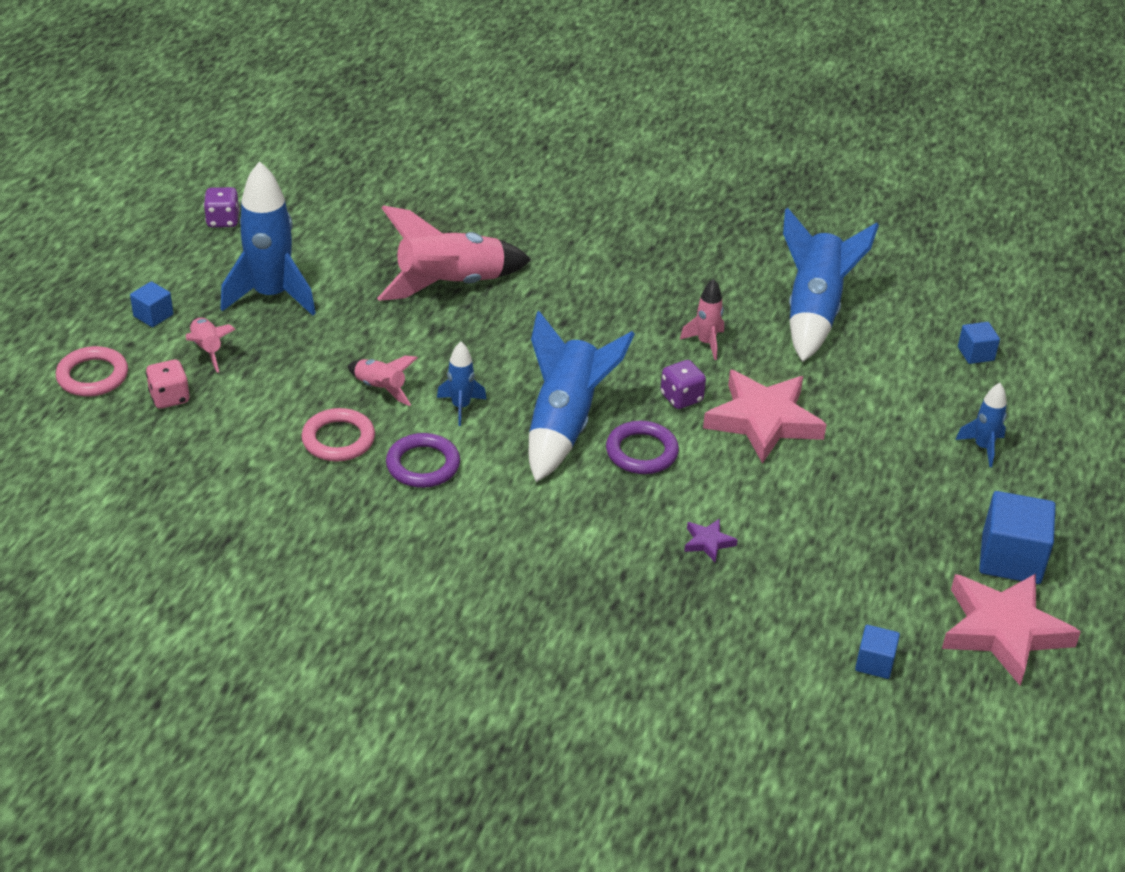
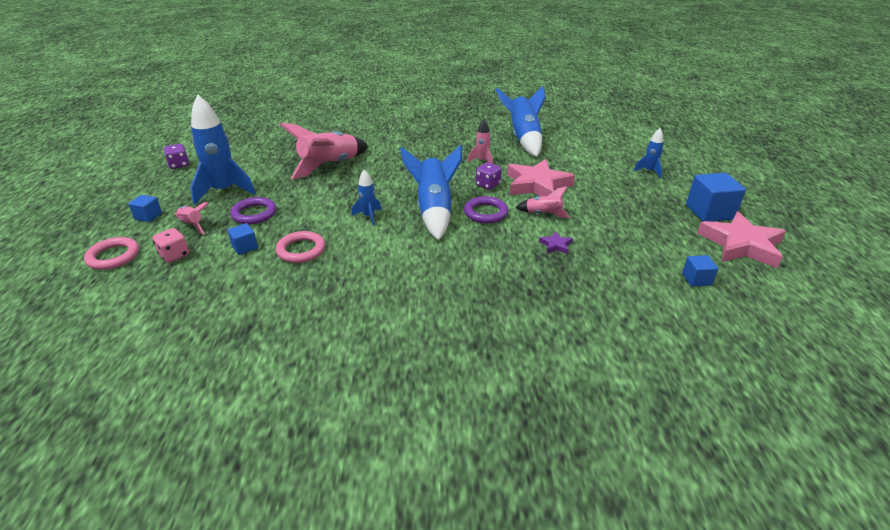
camera: 20 degrees left, 5 degrees down
pink rocket [348,356,418,406] -> pink rocket moved to [515,186,570,218]
purple ring [386,433,460,488] -> purple ring moved to [230,197,276,224]
blue cube [958,322,1000,364] -> blue cube moved to [227,223,258,255]

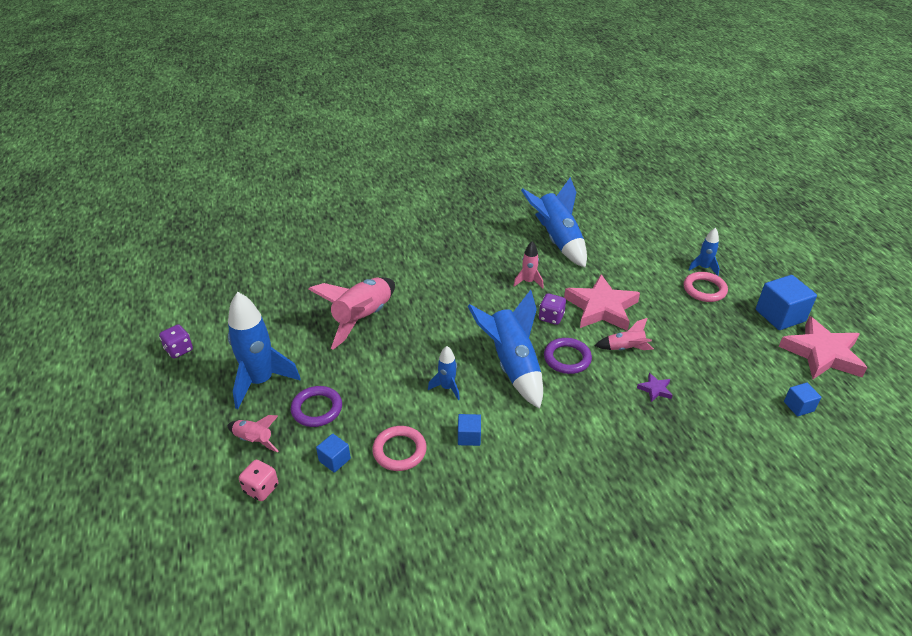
camera: 15 degrees left, 5 degrees up
pink ring [84,237,139,270] -> pink ring moved to [684,272,728,302]
blue cube [128,195,162,222] -> blue cube moved to [458,414,481,446]

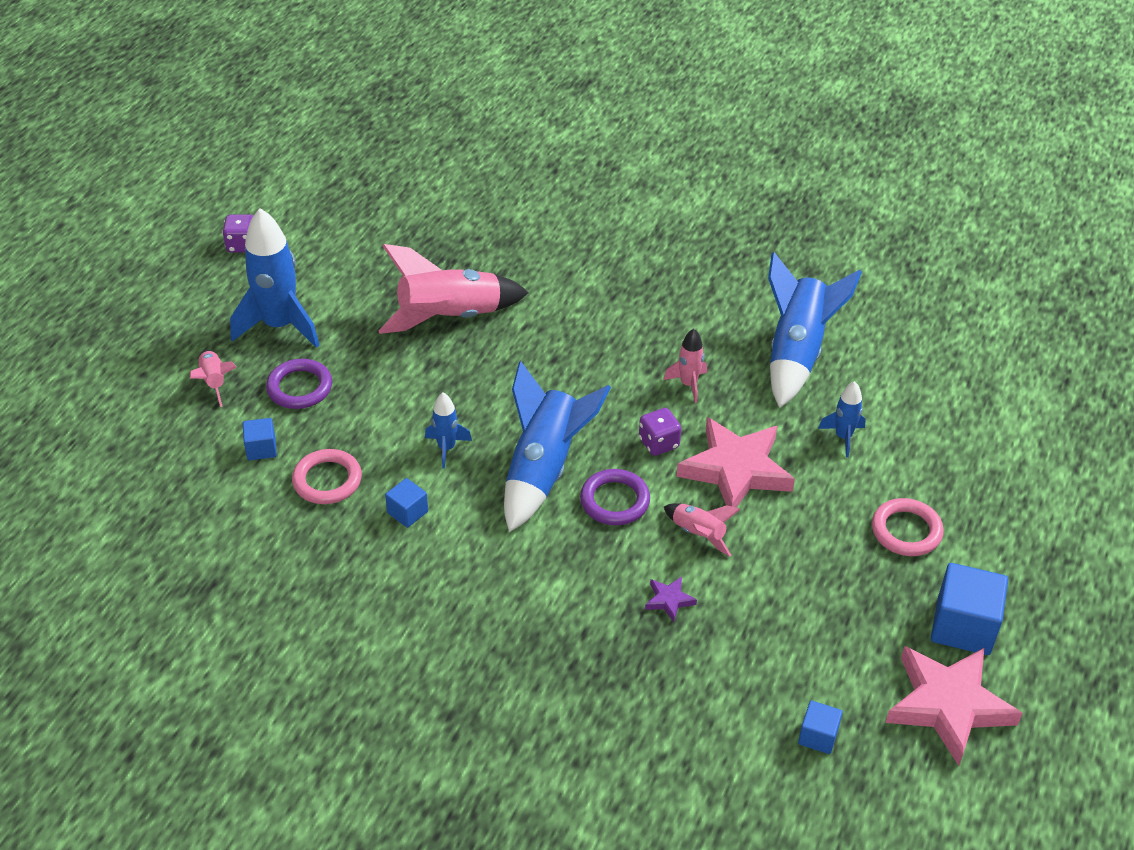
camera: 40 degrees right, 5 degrees up
pink dice [239,460,278,501] -> none
blue rocket [688,228,720,276] -> blue rocket moved to [818,381,866,457]

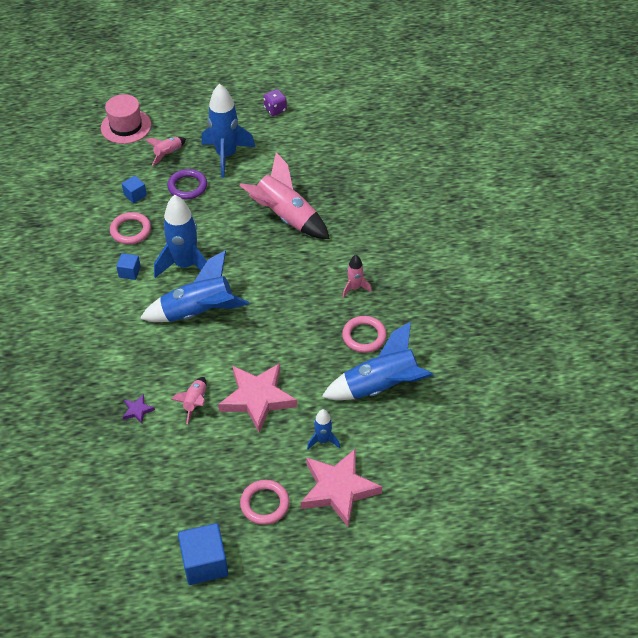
camera: 60 degrees right, 5 degrees up
blue rocket [425,392,472,469] -> blue rocket [154,195,207,278], size x2.01
purple ring [580,469,650,525] -> none
purple dice [639,408,681,456] -> none
pink rocket [664,329,707,403] -> pink rocket moved to [343,255,372,298]
blue cube [798,701,843,754] -> none
pink star [885,646,1023,766] -> pink star moved to [301,448,382,527]
none -> pink hat [101,94,151,144]
none -> pink ring [342,316,387,353]

